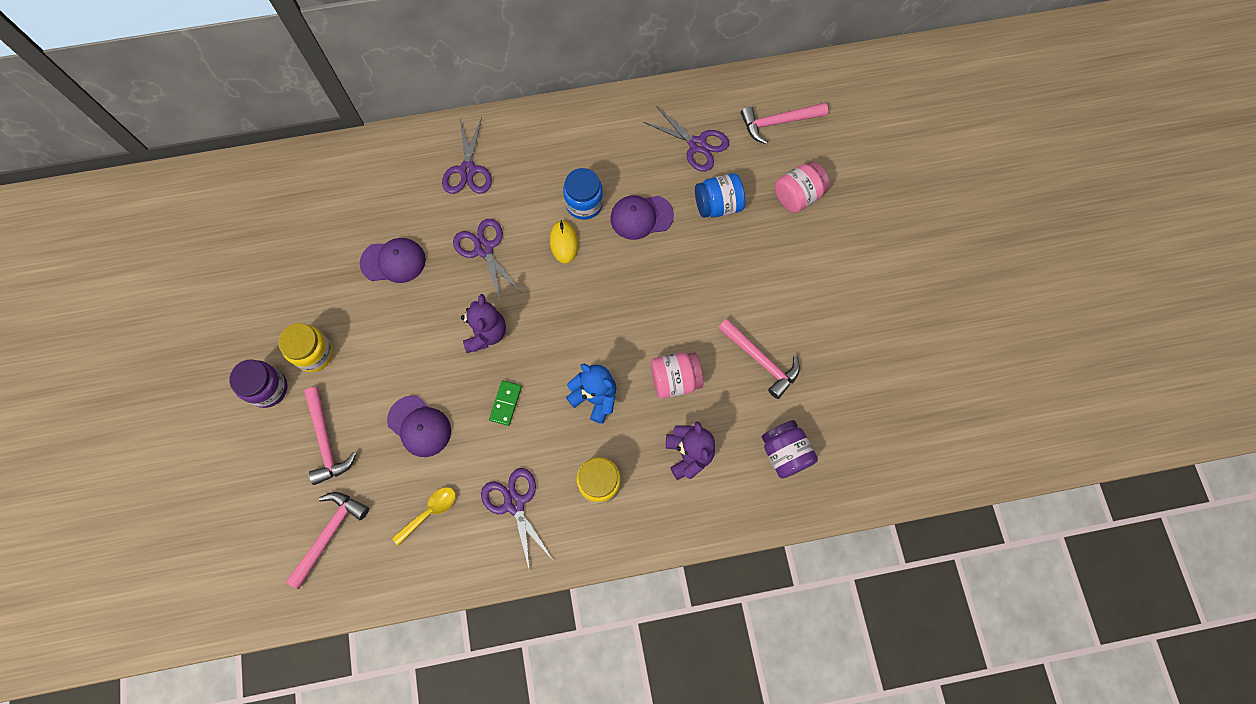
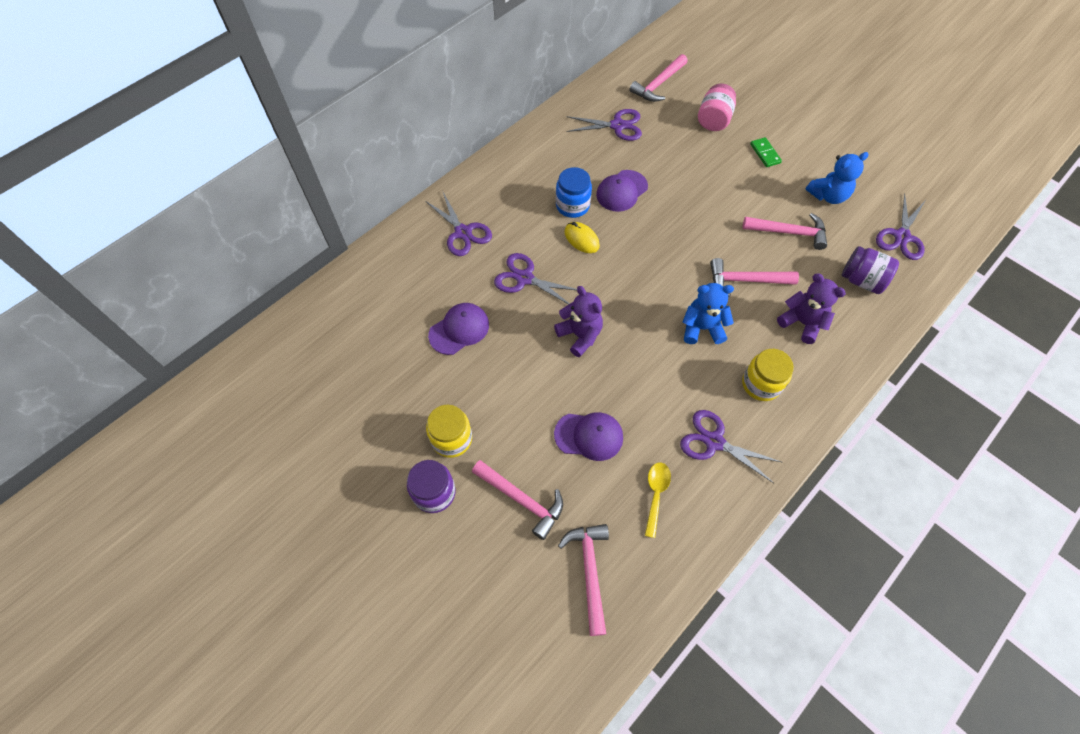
camera: 35 degrees left, 10 degrees down
green domino [489,380,522,426] -> green domino moved to [750,137,782,167]
pink jar [651,352,703,399] -> pink hammer [710,258,799,297]
blue jar [695,173,745,218] -> none
none -> blue teddy bear [805,152,869,204]
none -> purple scissors [876,193,926,260]

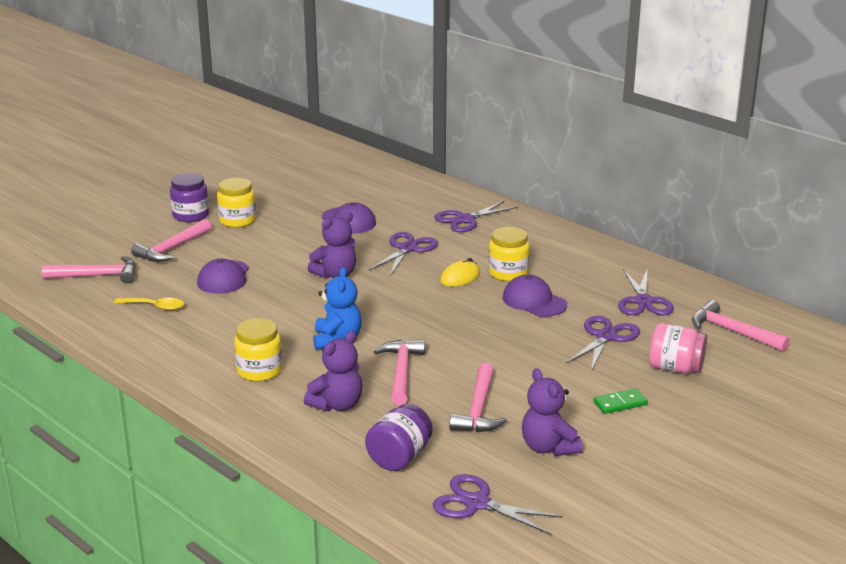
camera: 90 degrees right, 35 degrees down
blue jar [556,167,592,218] -> yellow jar [488,227,530,281]
purple scissors [680,410,781,483] -> purple scissors moved to [566,316,640,371]
blue teddy bear [805,152,869,204] -> purple teddy bear [522,368,583,456]

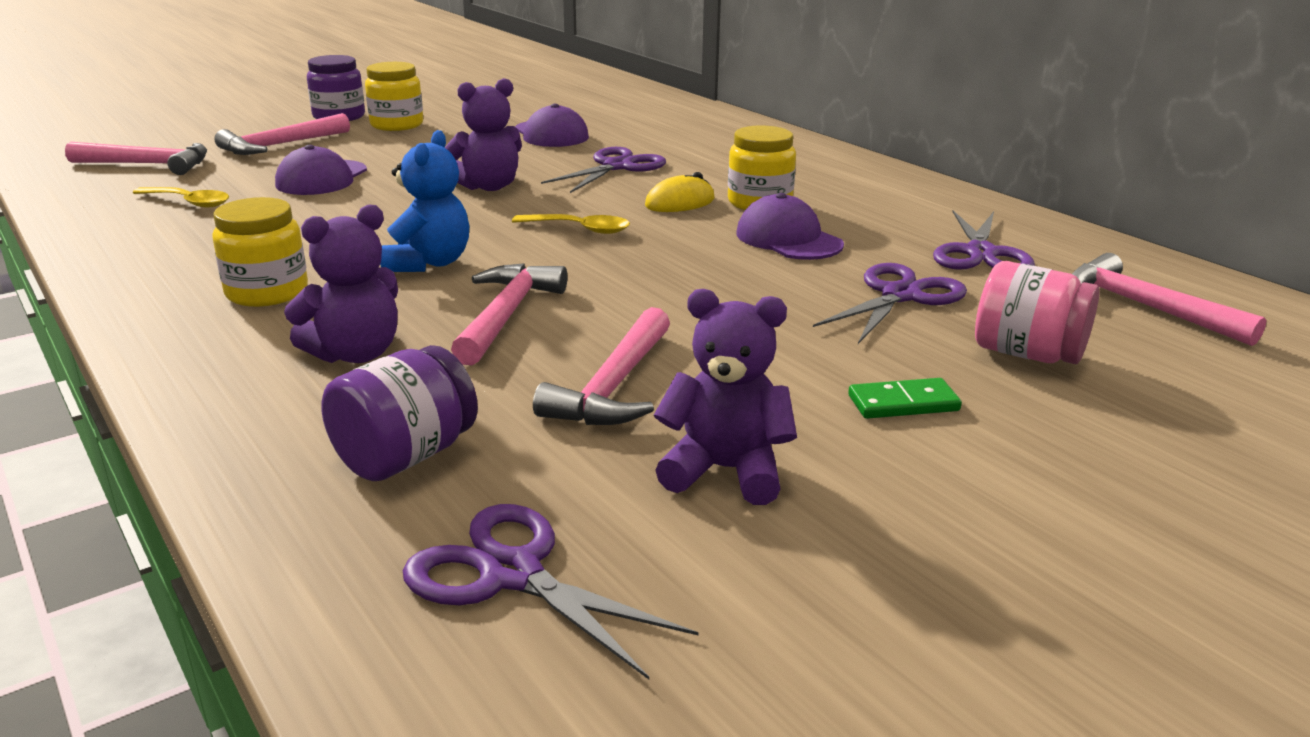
camera: 10 degrees right, 0 degrees up
purple scissors [435,200,518,232] -> none
purple teddy bear [522,368,583,456] -> purple teddy bear turned 120 degrees clockwise [654,289,797,505]
none -> yellow spoon [512,214,630,234]

